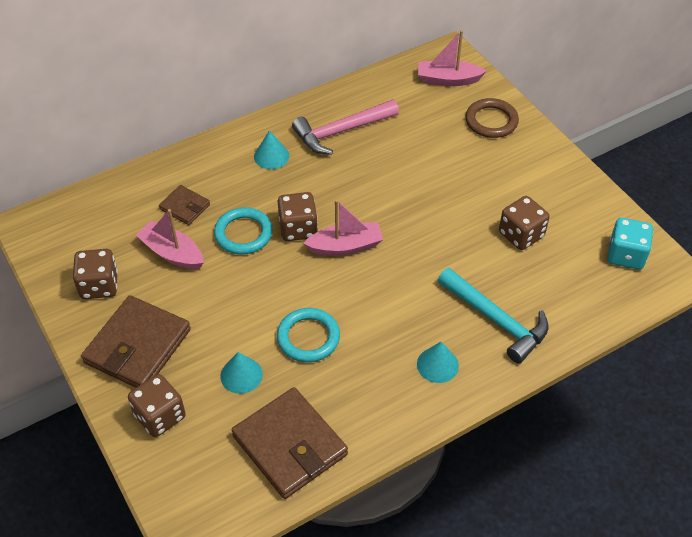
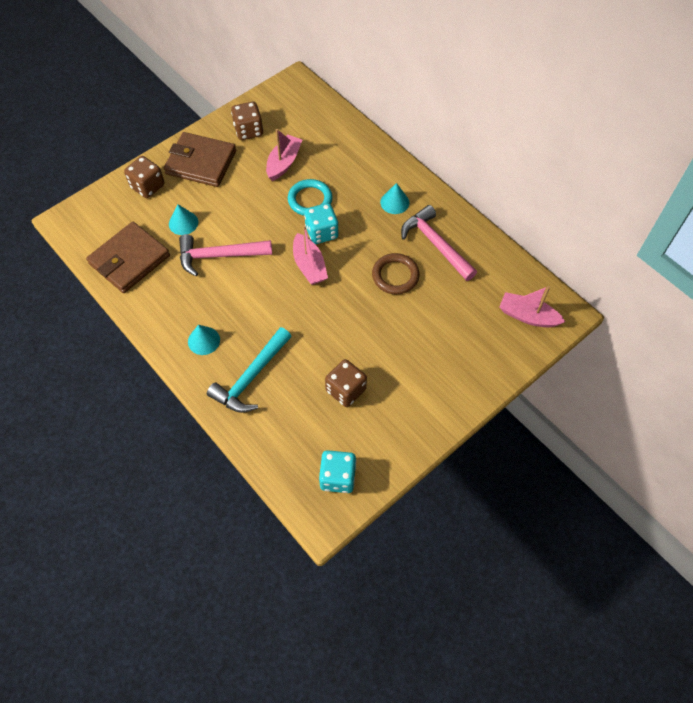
camera: 80 degrees right, 10 degrees up
brown wallet [159,185,210,225] -> none
turquoise ring [277,308,340,362] -> pink hammer [179,234,272,276]
brown dice [278,192,318,241] -> turquoise dice [304,203,338,244]
pink boat [418,30,486,86] -> pink boat turned 60 degrees counterclockwise [499,286,565,327]
brown ring [465,98,519,138] -> brown ring moved to [372,253,420,294]

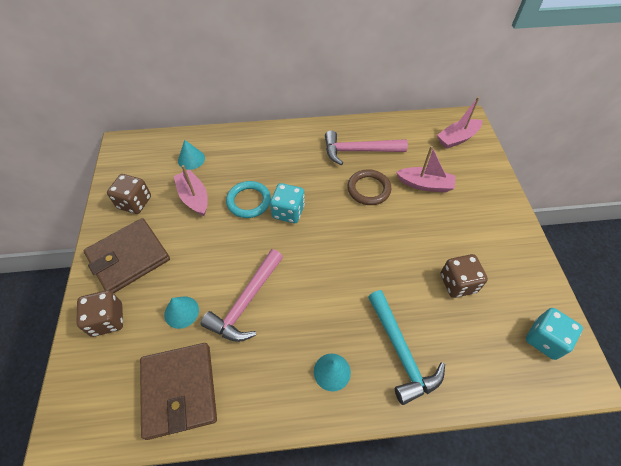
camera: 55 degrees left, 5 degrees down
pink boat [293,225,328,285] -> pink boat moved to [396,146,455,192]
turquoise cone [380,183,409,214] -> turquoise cone moved to [178,140,205,170]

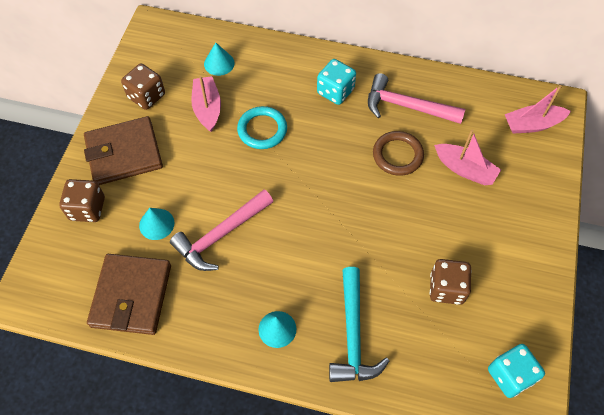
camera: 20 degrees right, 5 degrees up
turquoise dice [270,183,305,223] -> turquoise dice moved to [317,59,356,105]

